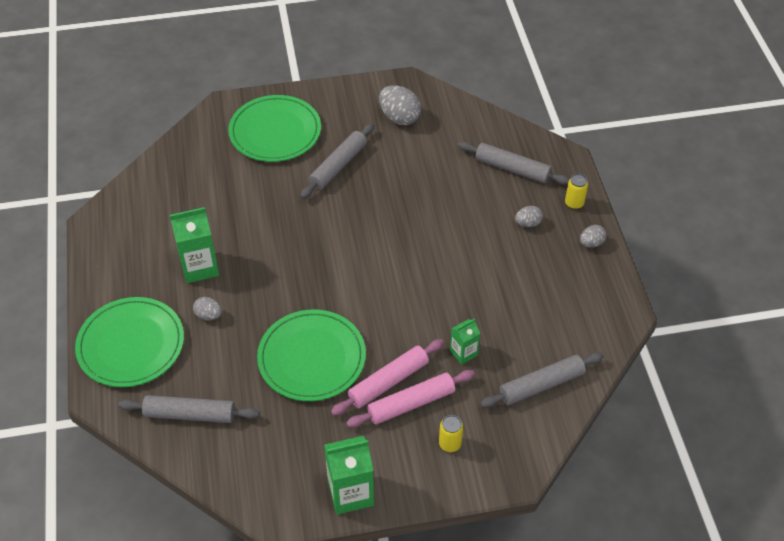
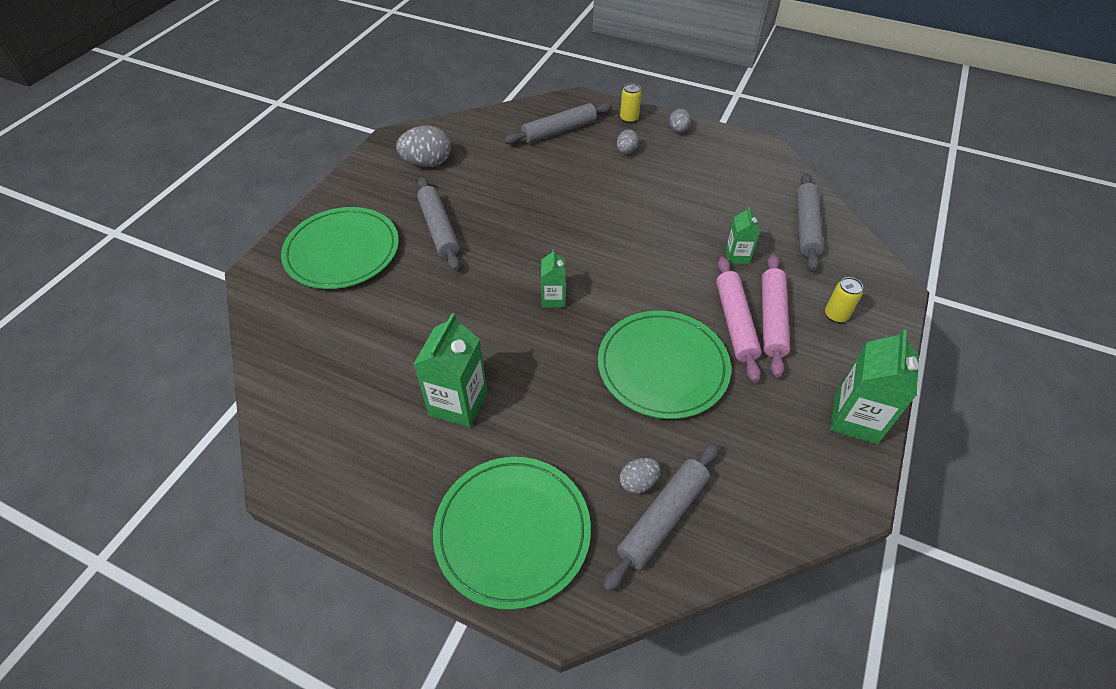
camera: 55 degrees left, 0 degrees up
grey egg [193,297,222,320] -> grey egg moved to [619,458,660,494]
none -> green carton [541,249,565,308]

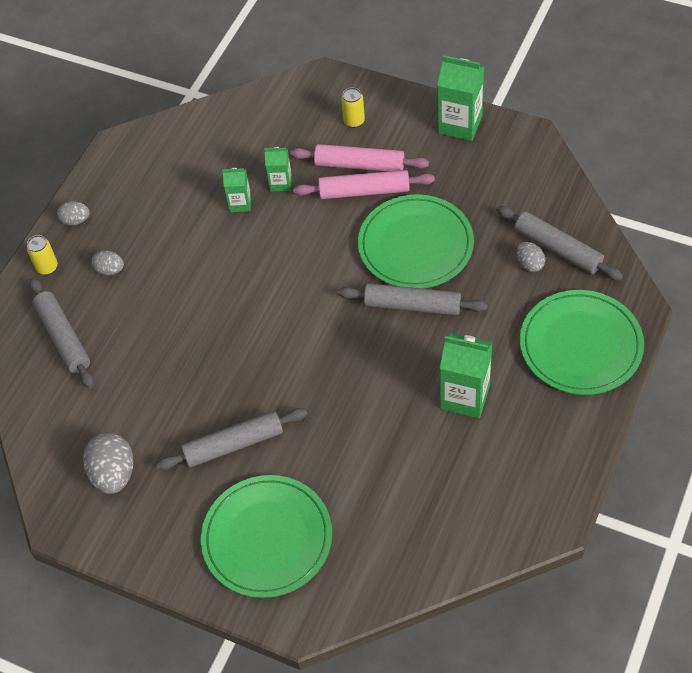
camera: 85 degrees left, 5 degrees up
green carton [541,249,565,308] -> green carton moved to [222,168,251,212]
grey rolling pin [796,173,824,271] -> grey rolling pin moved to [338,283,488,315]

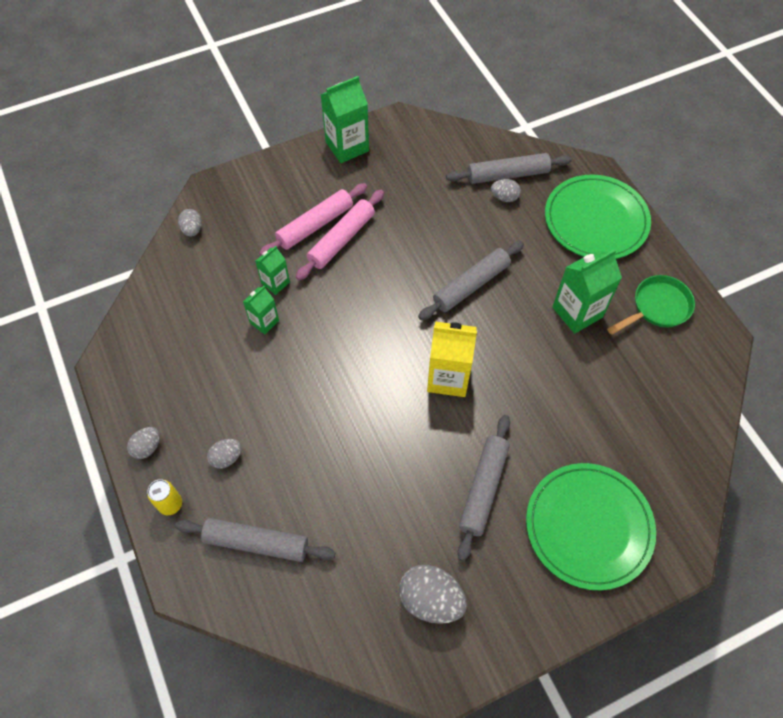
camera: 55 degrees left, 5 degrees up
yellow can [341,88,365,128] -> none
green plate [358,194,474,289] -> none
none -> grey egg [178,209,202,237]
none -> yellow carton [427,322,477,397]
none -> green pan [607,275,695,335]

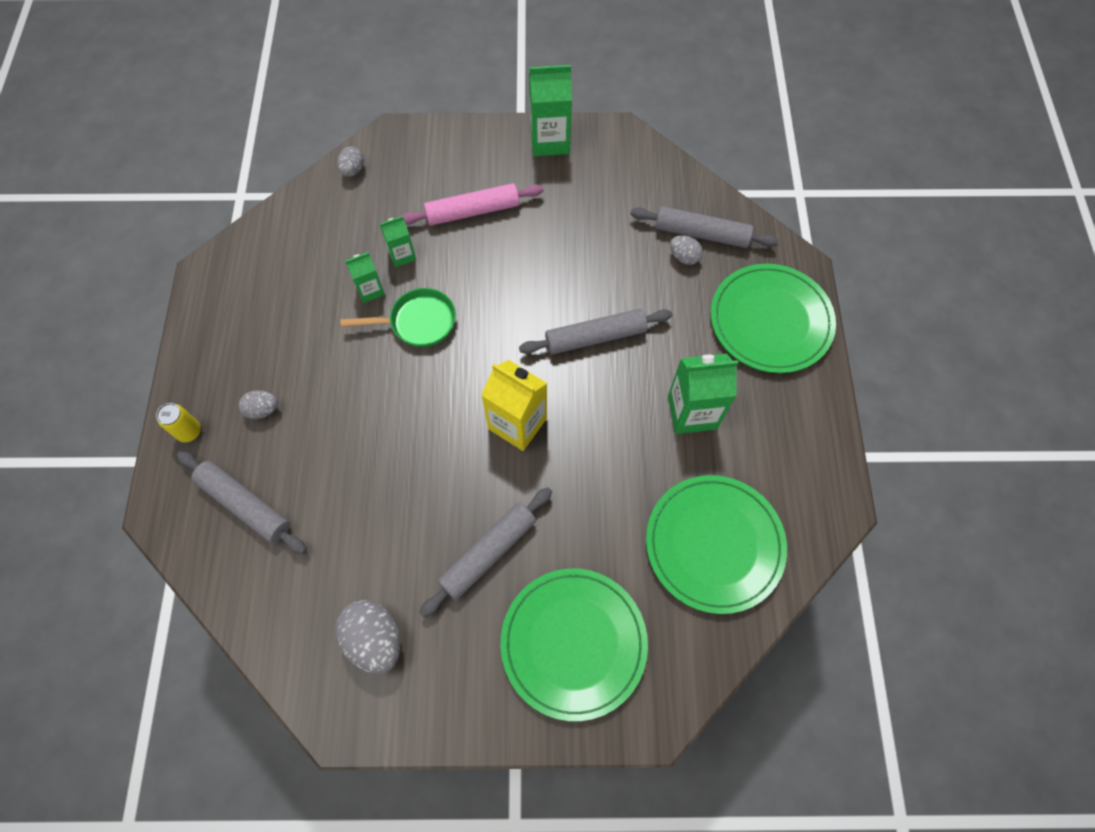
camera: 25 degrees right, 5 degrees up
grey egg [127,427,160,459] -> none
pink rolling pin [296,190,384,280] -> none
green pan [607,275,695,335] -> green pan moved to [341,288,456,347]
none -> green plate [646,475,787,614]

